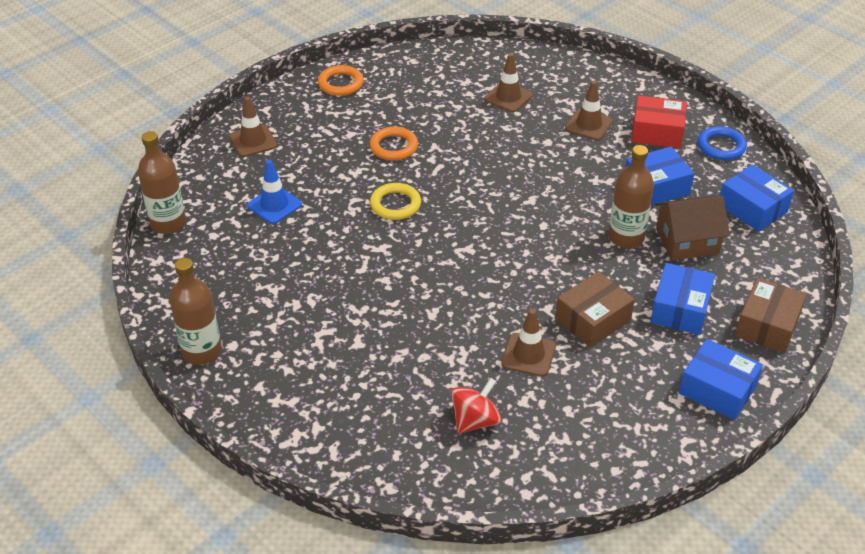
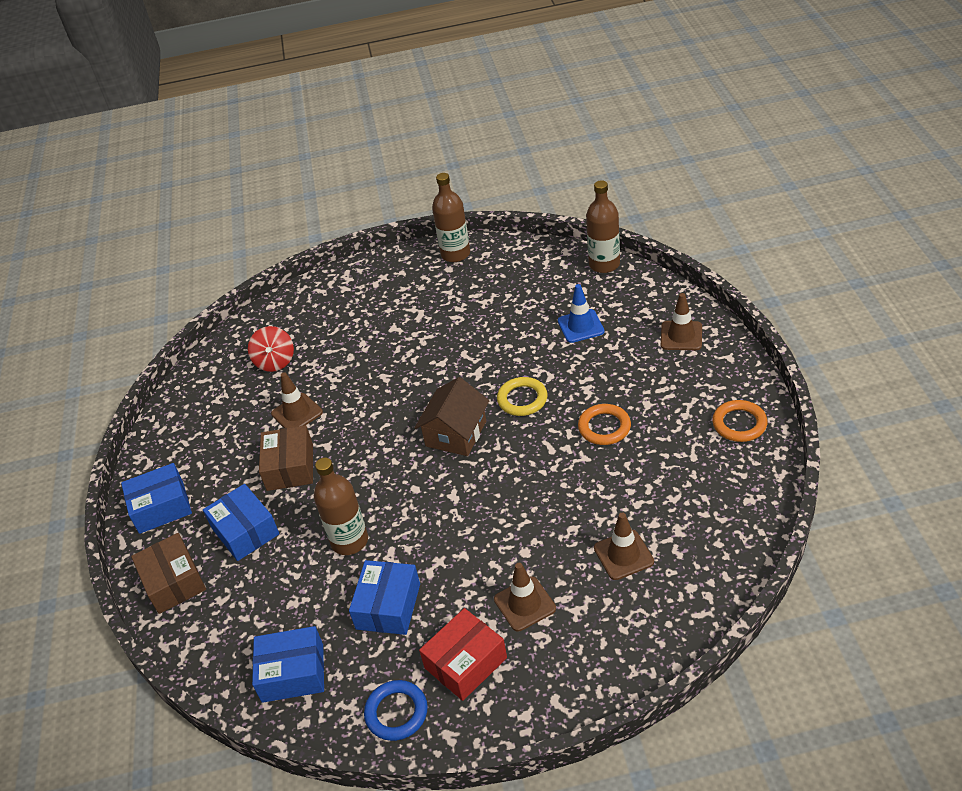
camera: 130 degrees right, 0 degrees up
brown house [655,196,730,260] -> brown house moved to [414,377,490,456]

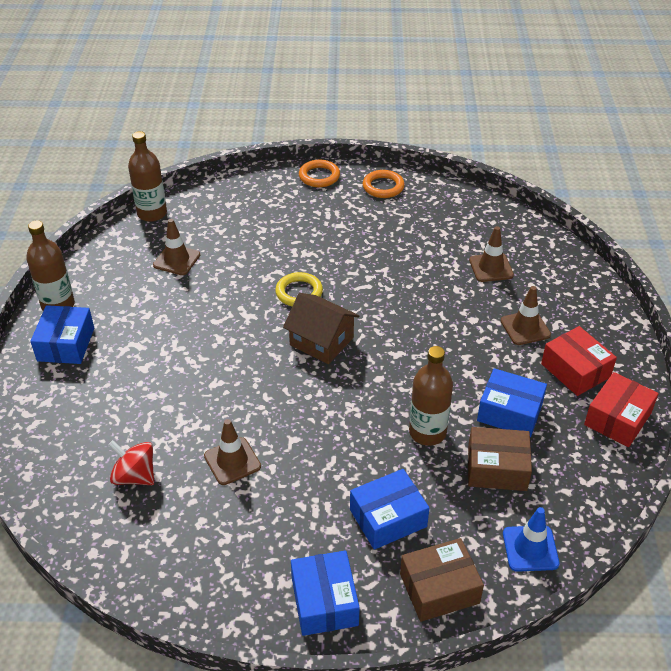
camera: 85 degrees left, 0 degrees up
red spinning top [248,326,294,372] -> red spinning top turned 150 degrees counterclockwise [108,440,154,485]
blue box [252,626,324,703] -> blue box moved to [30,305,94,364]
brown box [259,425,313,491] -> brown box moved to [468,427,532,491]
blue ring [364,680,428,741] -> red box [584,372,659,447]
blue traffic cone [558,284,604,343] -> blue traffic cone moved to [503,507,560,572]
orange ring [578,404,631,445] -> orange ring moved to [299,160,340,187]
brown traffic cone [661,293,702,350] -> brown traffic cone moved to [153,219,200,275]

